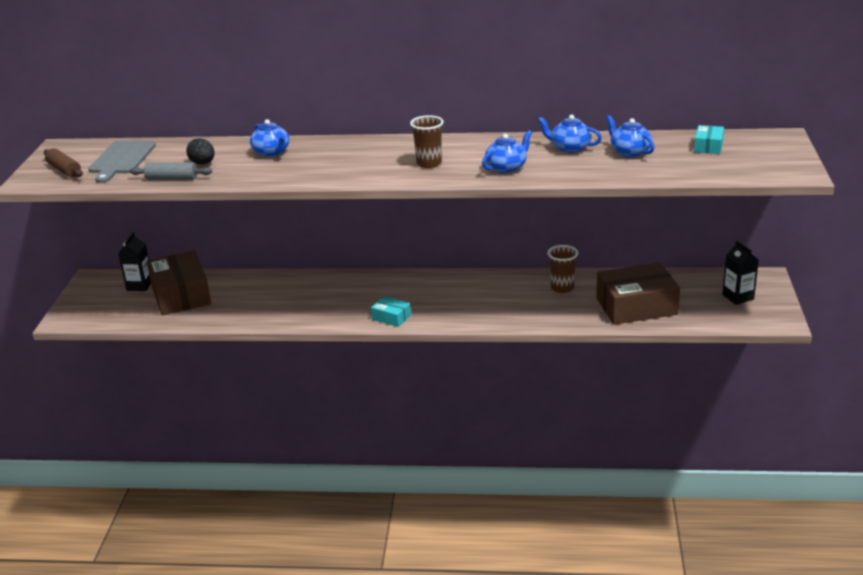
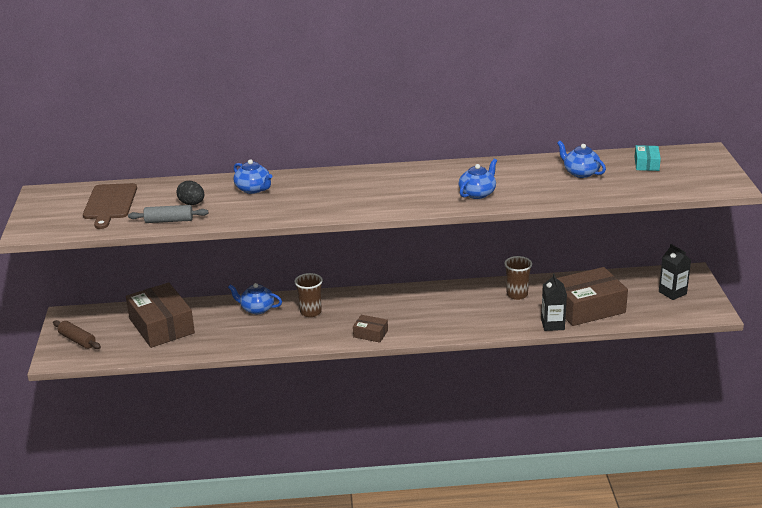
camera: 10 degrees left, 0 degrees up
brown rolling pin [44,148,83,177] -> brown rolling pin moved to [53,320,101,349]
grey cutting board [88,141,156,183] -> brown cutting board [83,183,137,229]
black carton [118,233,151,291] -> black carton moved to [541,274,567,331]
turquoise box [371,296,411,327] -> brown box [353,315,388,343]
brown cup [410,115,444,168] -> brown cup moved to [295,273,323,317]
blue teapot [538,115,602,153] -> blue teapot moved to [228,283,282,314]

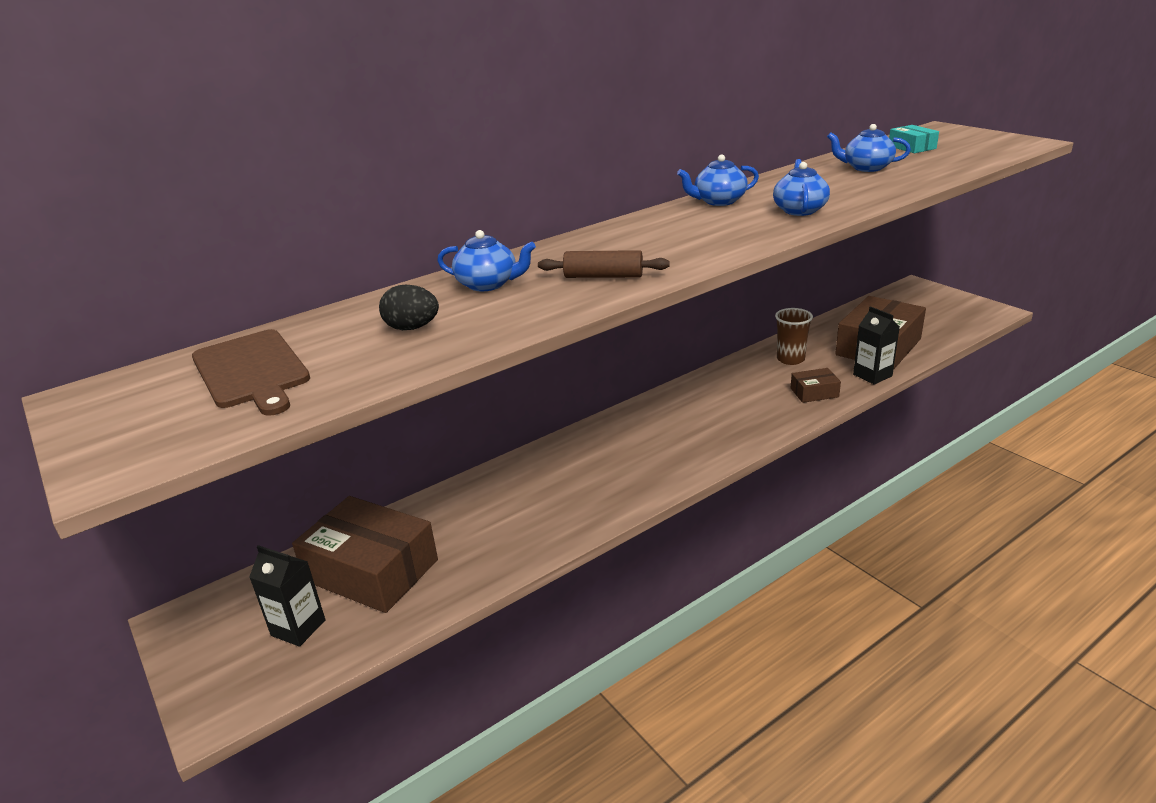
camera: 30 degrees left, 0 degrees up
brown rolling pin [53,320,101,349] -> brown rolling pin moved to [538,250,670,278]
grey rolling pin [128,205,208,223] -> none
blue teapot [228,283,282,314] -> blue teapot moved to [677,155,759,206]
brown cup [295,273,323,317] -> none
brown box [353,315,388,343] -> brown box moved to [791,368,841,403]
black carton [659,244,691,300] -> black carton moved to [249,545,326,647]

